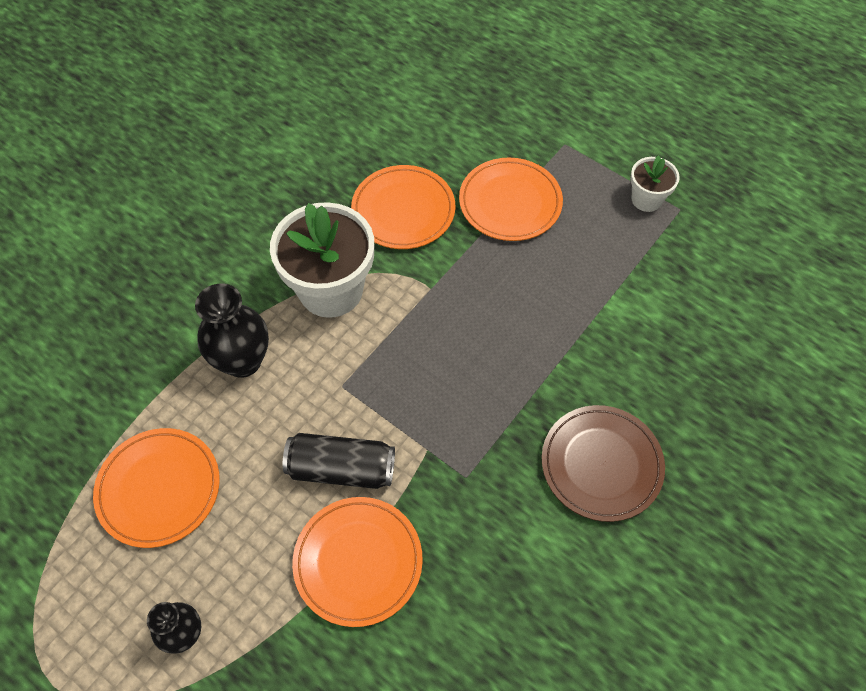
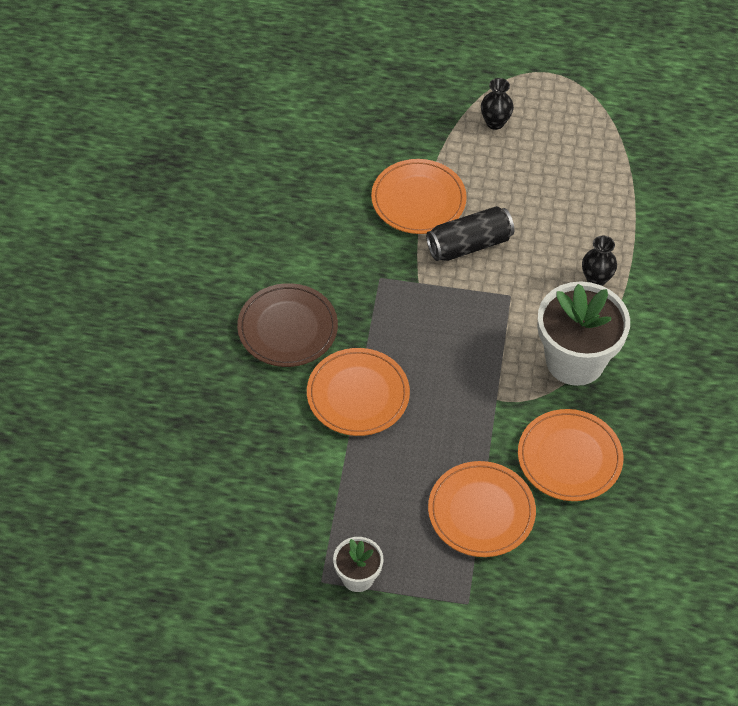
camera: 150 degrees right, 5 degrees down
orange plate [93,428,220,548] -> orange plate moved to [307,348,410,436]
black vase [195,284,269,378] -> black vase [582,236,617,286], size x0.61

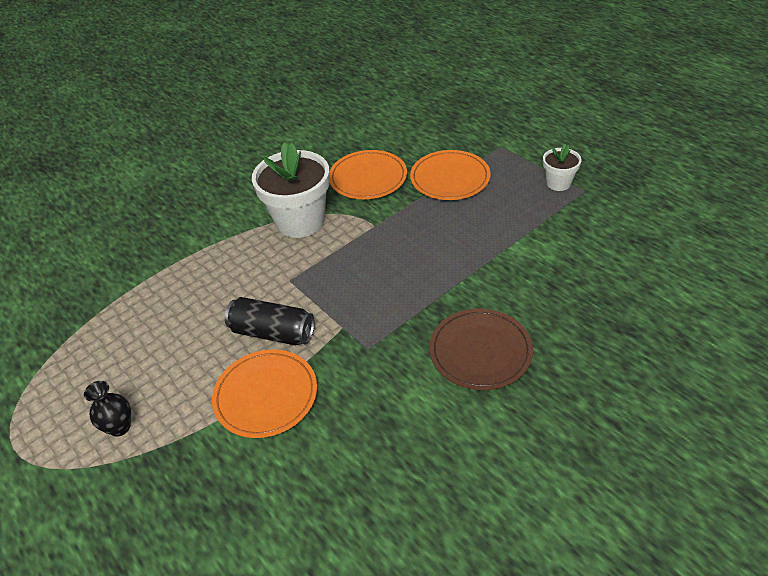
camera: 135 degrees left, 10 degrees down
orange plate [307,348,410,436] -> none
black vase [582,236,617,286] -> none

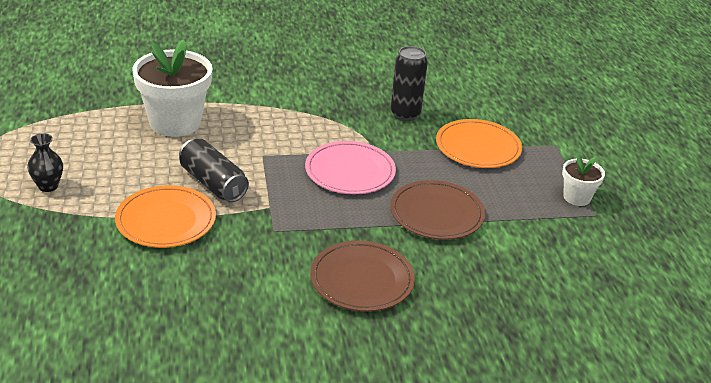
camera: 25 degrees right, 10 degrees down
white flower pot [252,142,330,238] -> white flower pot moved to [132,39,212,137]
orange plate [329,150,407,199] -> black can [391,46,428,121]
none -> pink plate [305,141,396,194]
none -> brown plate [390,180,485,240]

